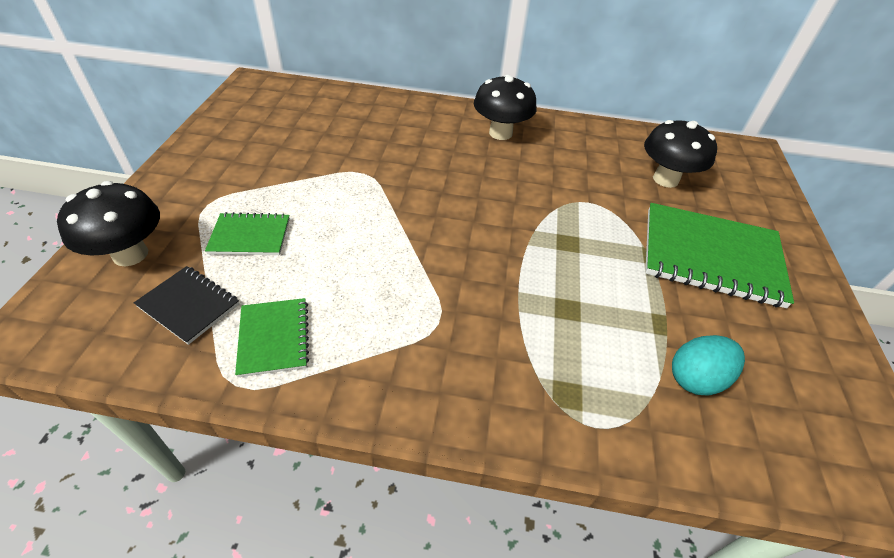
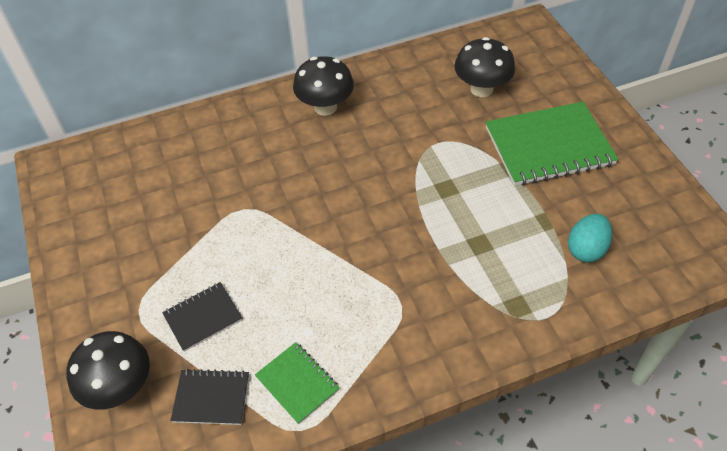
camera: 25 degrees left, 5 degrees up
green notebook [205,212,290,255] -> black notebook [162,282,243,352]

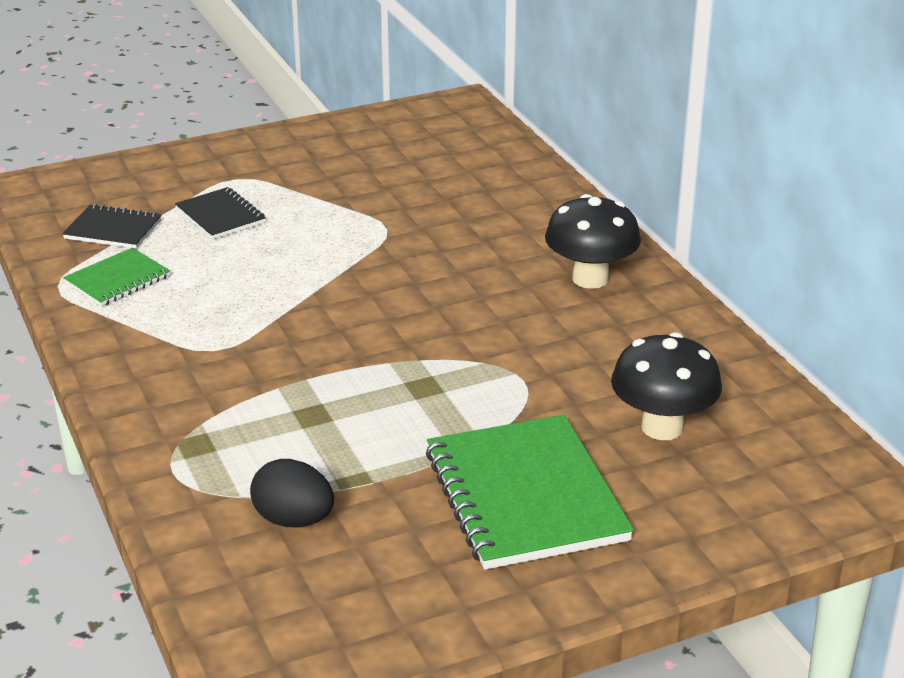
camera: 85 degrees right, 20 degrees down
black mushroom [66,331,150,410] -> none
black notebook [170,369,249,425] -> black notebook turned 75 degrees counterclockwise [62,204,162,249]
turquoise egg [568,214,612,262] -> black egg [250,459,334,528]

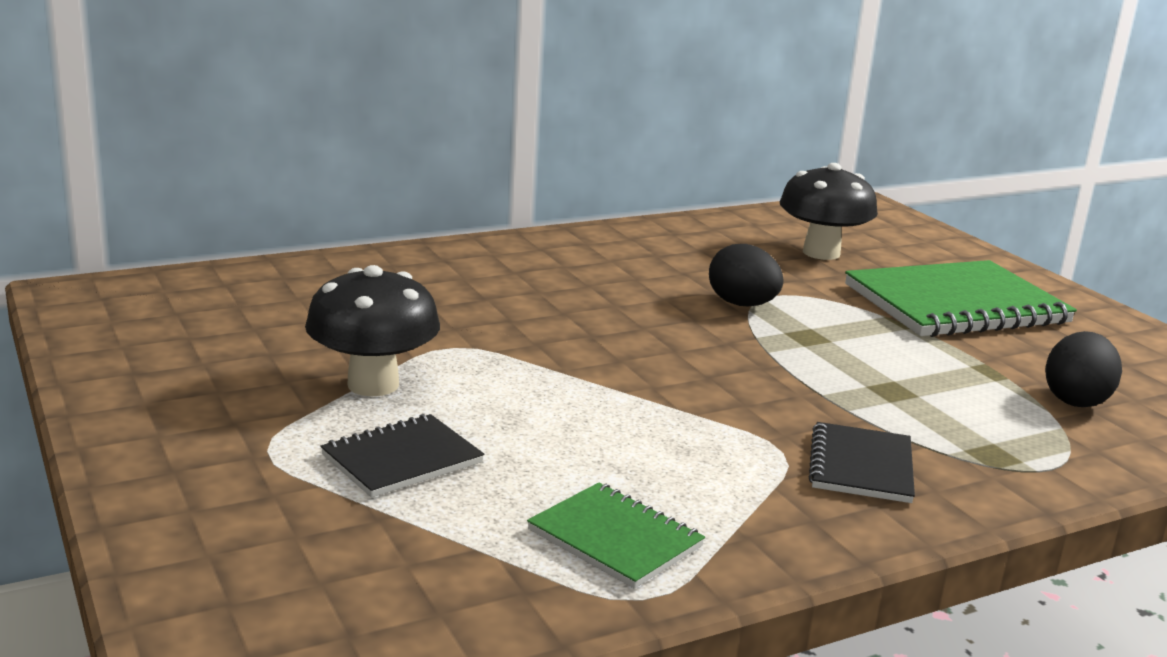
camera: 95 degrees left, 10 degrees down
black notebook [62,204,162,249] -> black notebook moved to [808,422,915,503]
black mushroom [545,194,641,289] -> black mushroom moved to [305,265,440,396]
none -> black egg [709,244,784,306]

